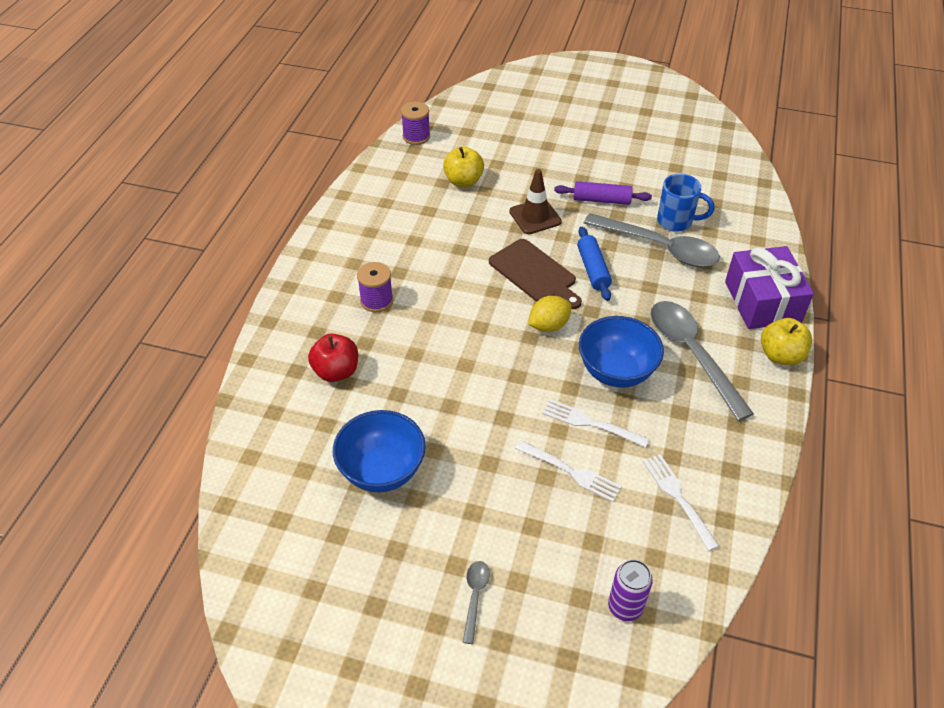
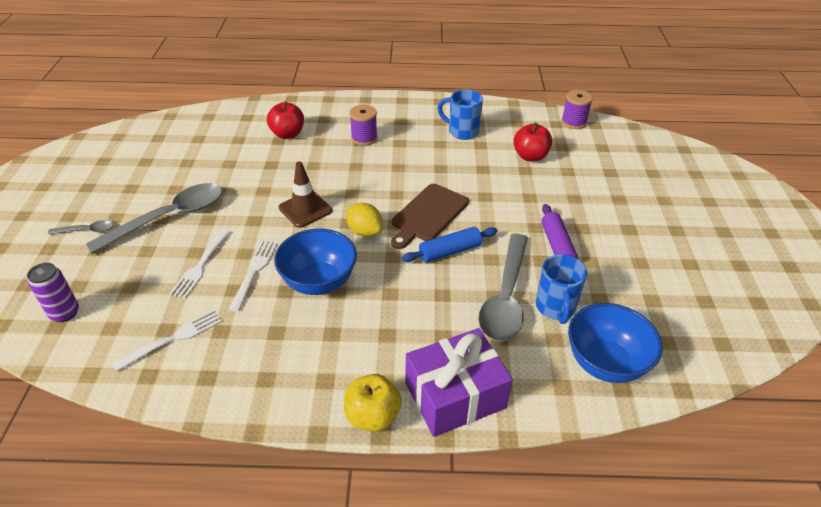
camera: 75 degrees right, 5 degrees down
blue bowl [333,410,426,492] -> blue bowl moved to [568,303,663,383]
yellow apple [443,147,484,187] -> red apple [513,123,552,162]
brown traffic cone [509,169,562,234] -> brown traffic cone moved to [279,161,332,228]
grey spoon [650,301,754,421] -> grey spoon moved to [86,183,223,254]
none -> blue mug [437,90,483,140]

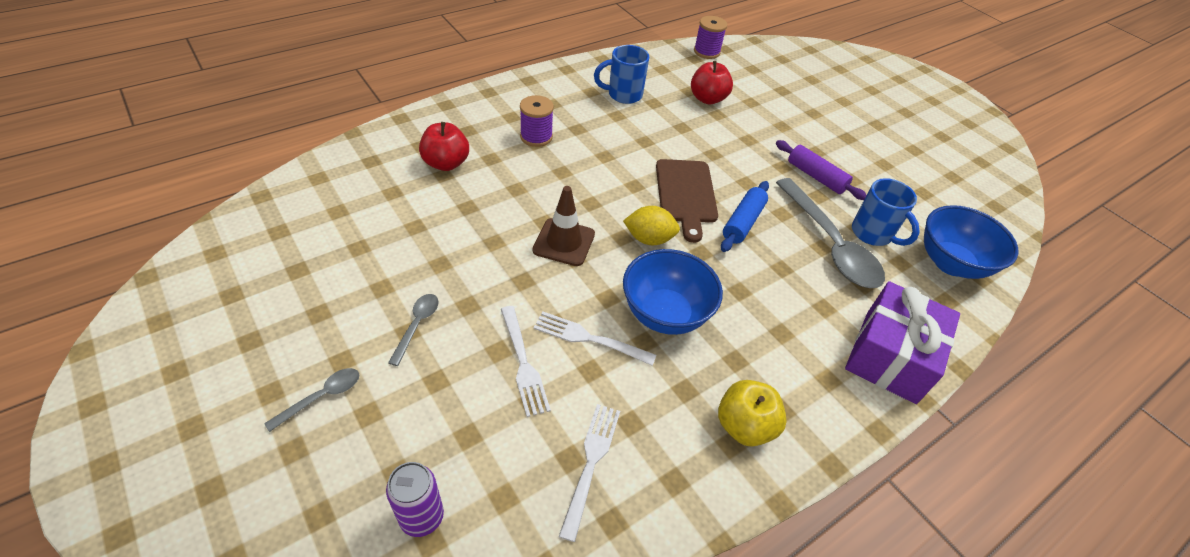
camera: 40 degrees left, 5 degrees up
grey spoon [86,183,223,254] -> grey spoon [388,294,439,366], size x0.45
white fork [228,240,278,312] -> white fork turned 45 degrees counterclockwise [534,311,657,366]
yellow apple [344,374,402,432] -> yellow apple moved to [718,380,787,447]

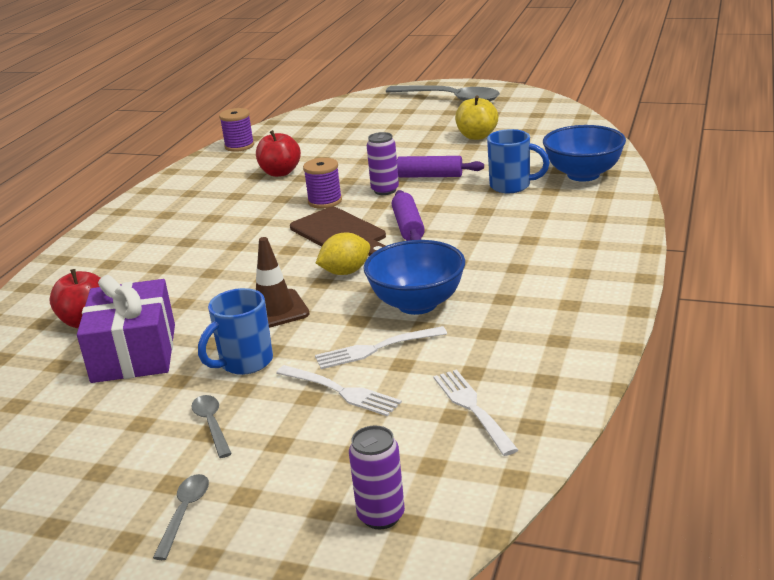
camera: 30 degrees left, 20 degrees down
purple spool [520,95,554,147] -> purple spool moved to [303,158,342,209]
blue mug [594,45,649,104] -> blue mug moved to [198,288,273,375]
yellow apple [718,380,787,447] -> yellow apple moved to [455,96,498,140]
blue rolling pin [721,181,769,252] -> purple rolling pin [392,190,425,241]
grey spoon [776,178,885,288] -> grey spoon moved to [386,85,500,101]
purple gift [845,281,960,404] -> purple gift moved to [77,275,175,383]
none -> purple can [367,132,399,195]

